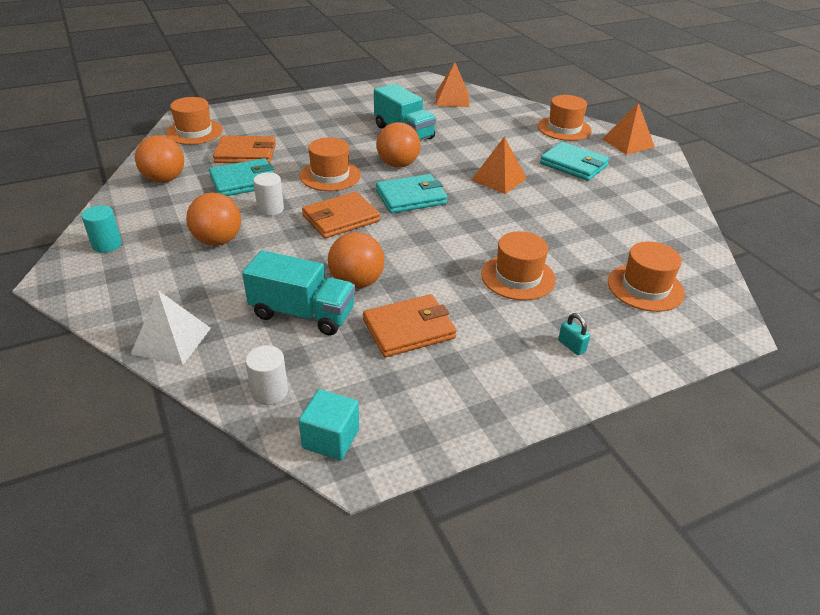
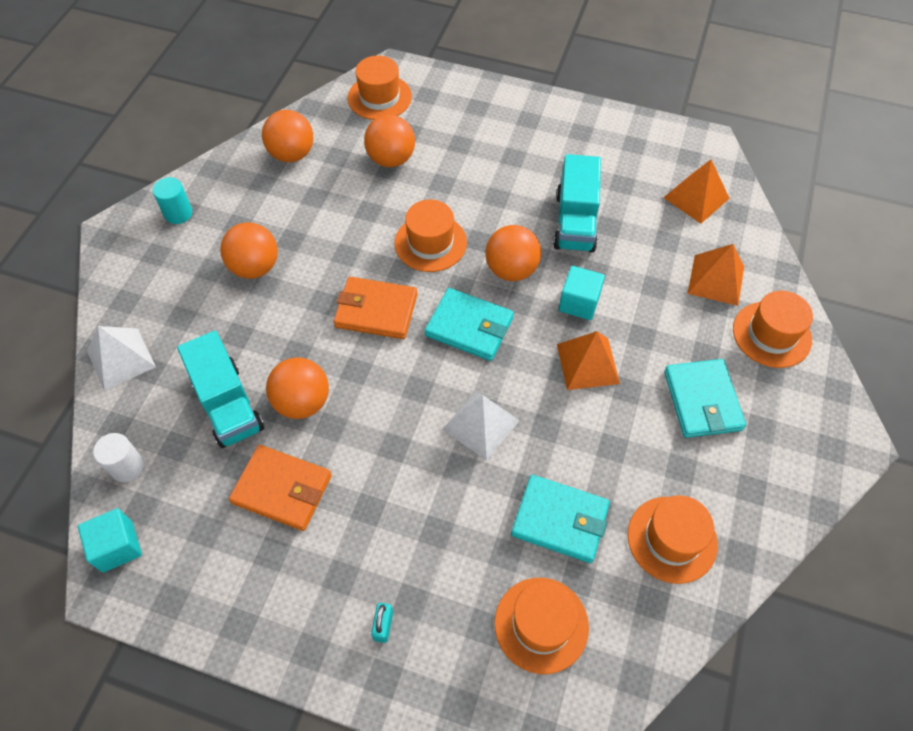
camera: 45 degrees right, 20 degrees up
turquoise wallet [209,158,274,196] -> turquoise wallet moved to [511,475,610,563]
orange wallet [213,136,276,164] -> orange ball [364,115,415,167]
white cylinder [253,172,284,216] -> none
orange hat [481,231,556,300] -> orange hat moved to [627,495,718,584]
orange pyramid [602,103,655,155] -> orange pyramid moved to [687,244,744,306]
none -> white pyramid [442,391,520,461]
none -> turquoise cube [559,266,605,320]

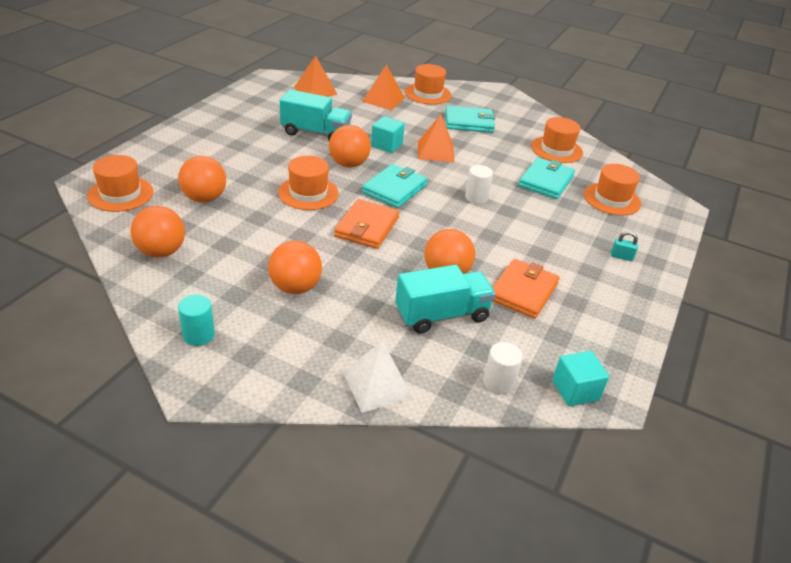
camera: 85 degrees left, 20 degrees down
white pyramid [442,391,520,461] -> white cylinder [465,165,493,204]

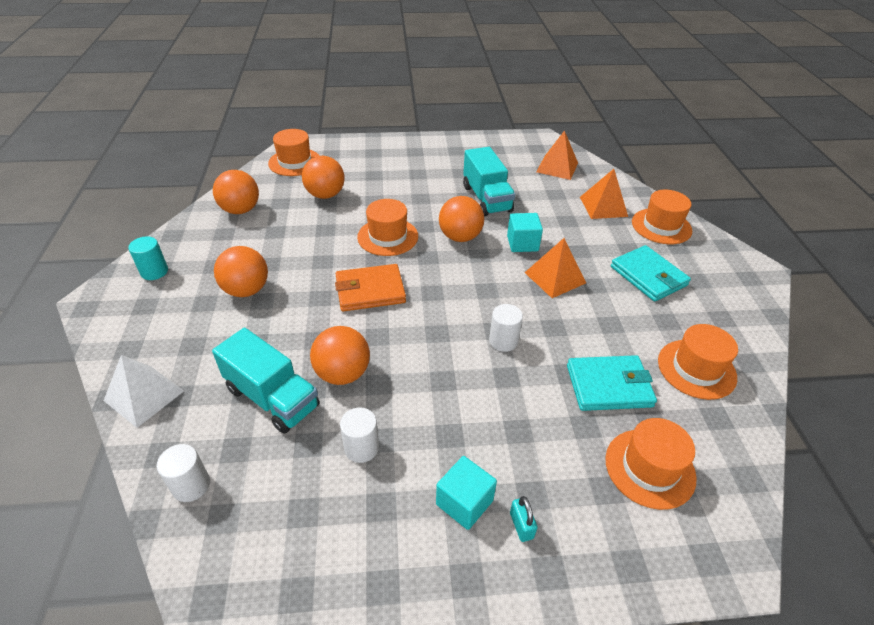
camera: 60 degrees right, 5 degrees up
turquoise wallet [362,164,427,208] -> none
orange wallet [492,259,560,319] -> white cylinder [340,407,379,463]
turquoise cube [552,351,609,406] -> turquoise cube moved to [436,456,497,530]

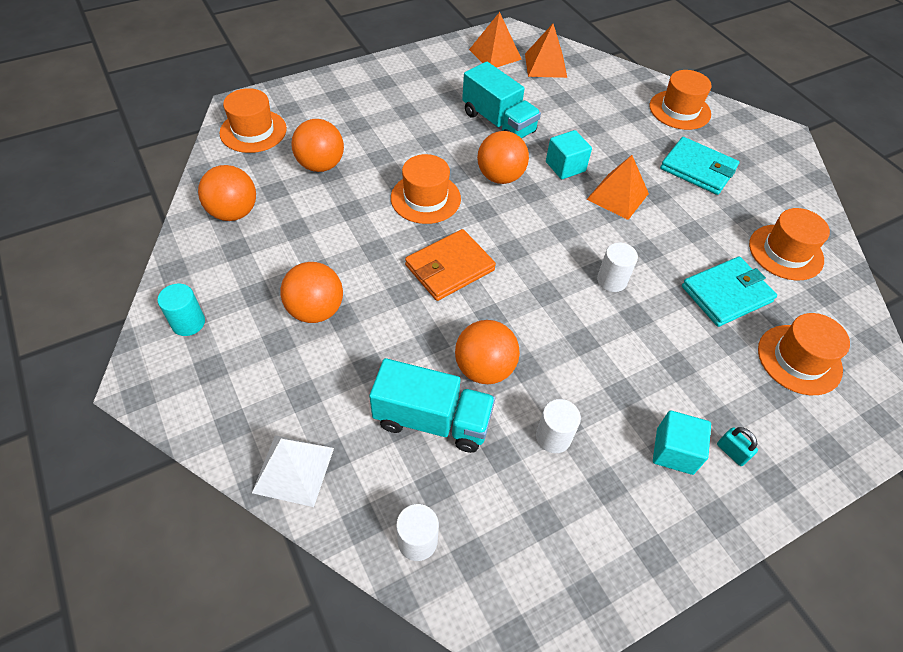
camera: 25 degrees left, 10 degrees up
orange pyramid [580,169,628,219] -> orange pyramid moved to [469,12,522,68]

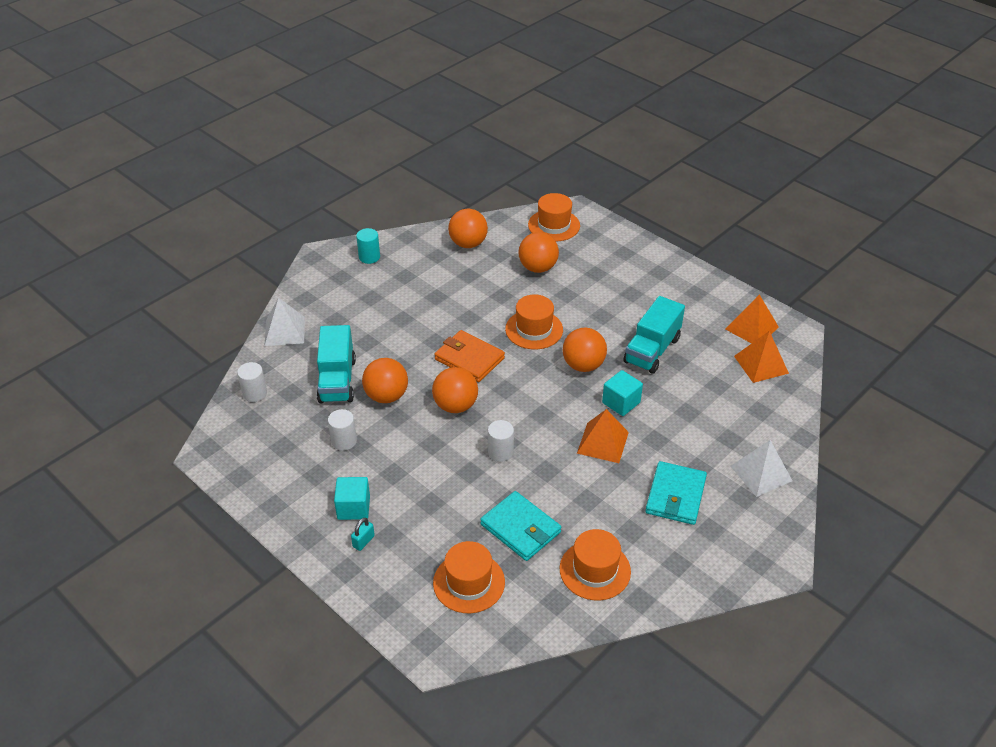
camera: 75 degrees right, 10 degrees down
orange ball [280,262,343,323] -> orange ball moved to [432,367,478,413]
orange hat [650,70,712,130] -> white pyramid [730,440,793,497]

